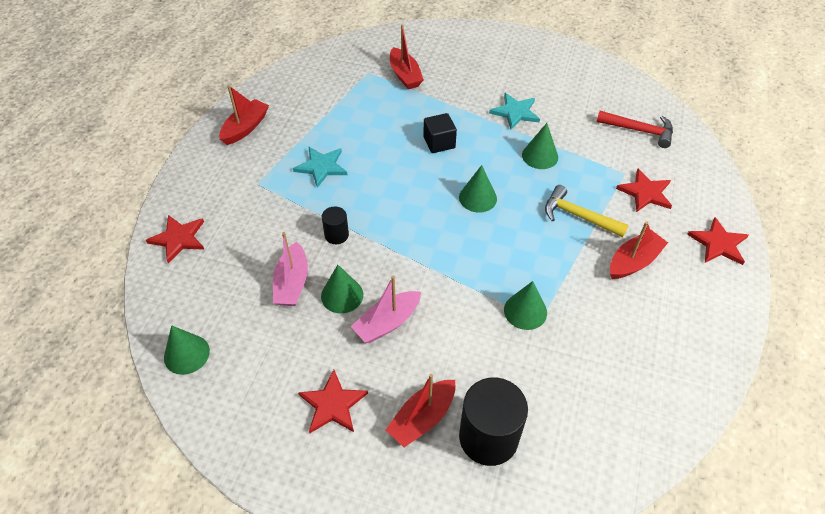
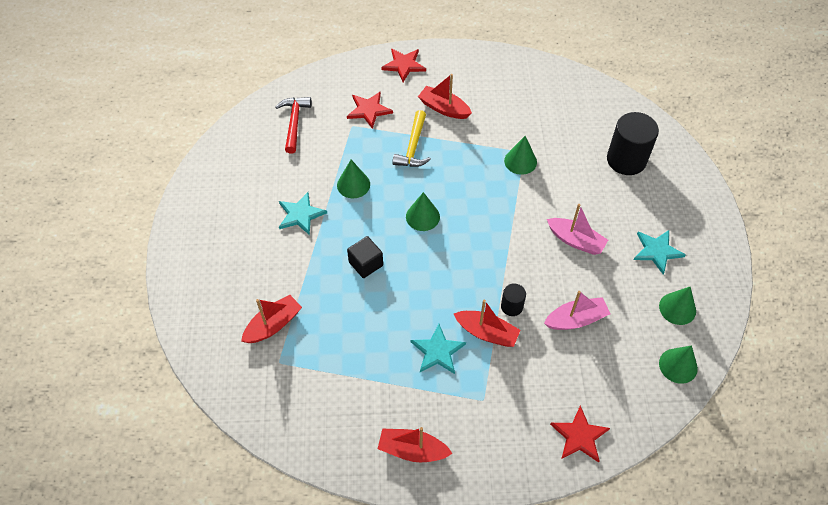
camera: 110 degrees left, 5 degrees up
red star [298,370,368,433] -> turquoise star [633,230,686,274]
green cone [321,265,363,313] -> green cone moved to [659,287,696,325]
red boat [386,374,455,447] -> red boat moved to [454,300,521,347]

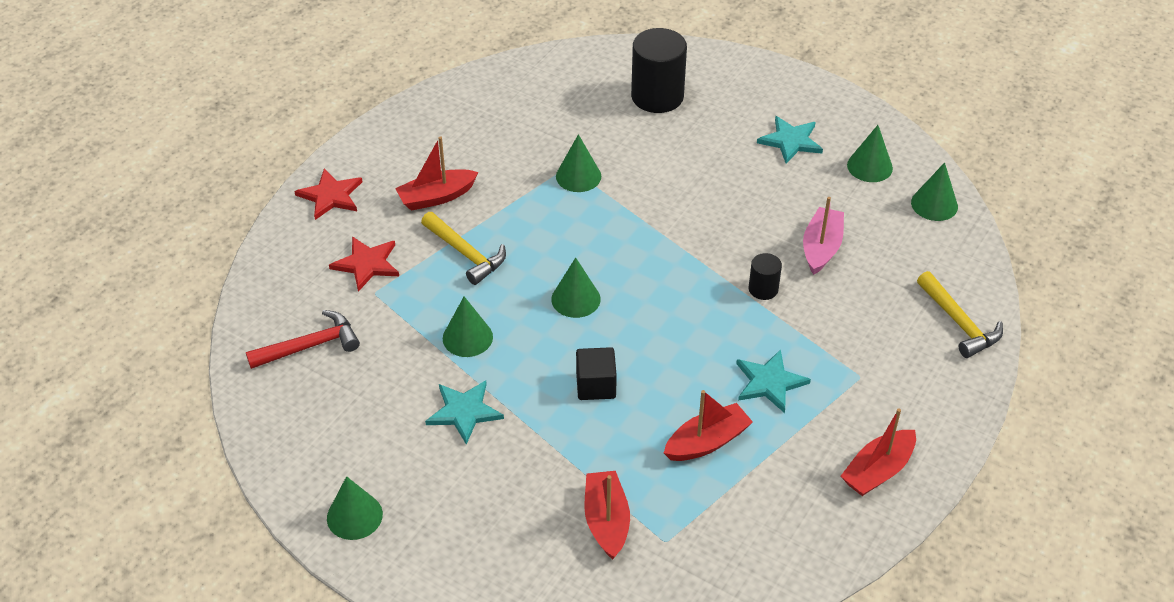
camera: 55 degrees left, 10 degrees down
red hammer [275,97,312,154] -> red hammer turned 120 degrees clockwise [246,310,360,369]
red boat [454,300,521,347] -> red boat moved to [664,390,753,461]
pink boat [547,204,608,255] -> none
red star [550,406,610,463] -> yellow hammer [917,271,1003,358]
none -> green cone [327,476,383,540]

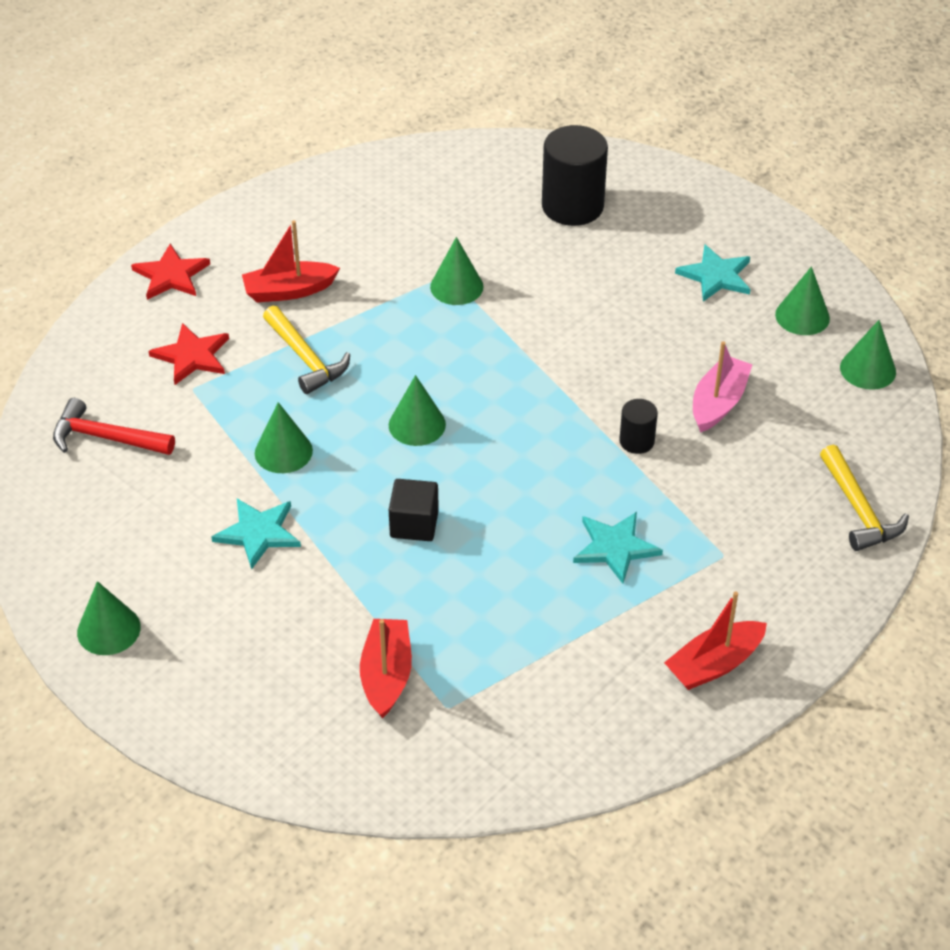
camera: 10 degrees right, 0 degrees up
red hammer [246,310,360,369] -> red hammer turned 150 degrees counterclockwise [53,398,175,455]
red boat [664,390,753,461] -> none

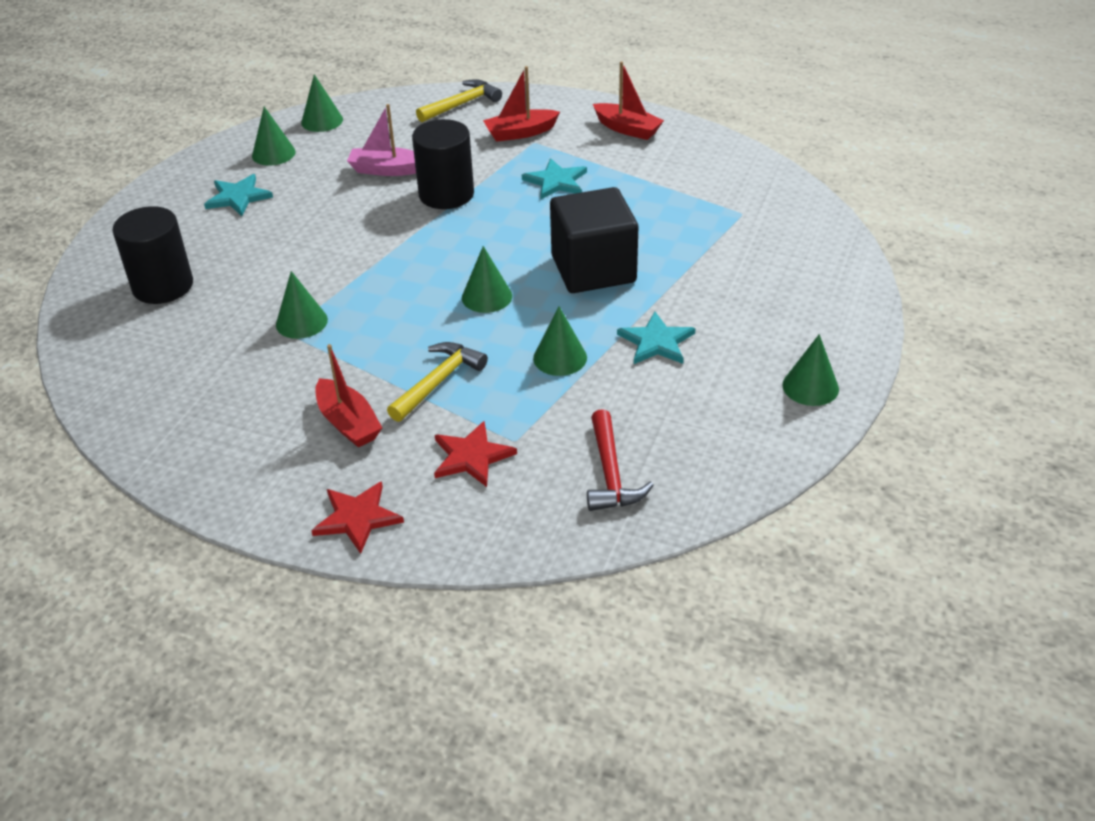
camera: 110 degrees left, 5 degrees down
red boat [360,619,412,719] -> red boat moved to [483,66,560,142]
black cube [389,479,439,541] -> black cube [550,187,638,293], size x1.97
black cylinder [619,399,658,454] -> black cylinder [412,119,474,209], size x2.00

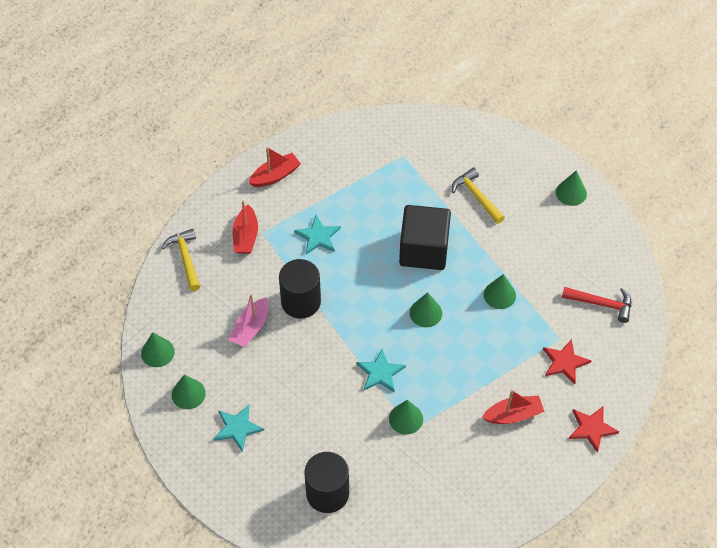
camera: 70 degrees left, 15 degrees up
yellow hammer [387,342,488,422] -> yellow hammer moved to [452,168,505,224]
turquoise star [617,312,696,364] -> turquoise star moved to [356,349,406,393]

